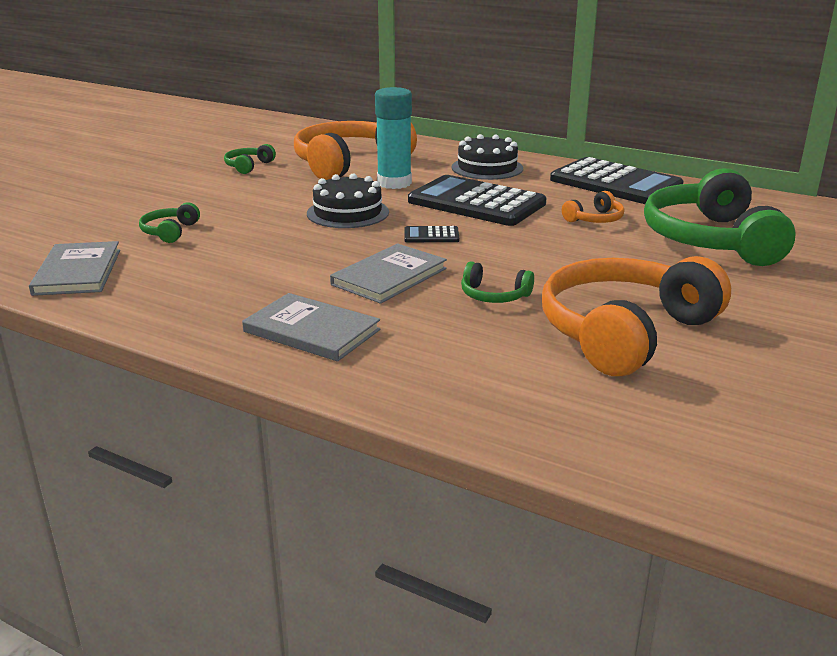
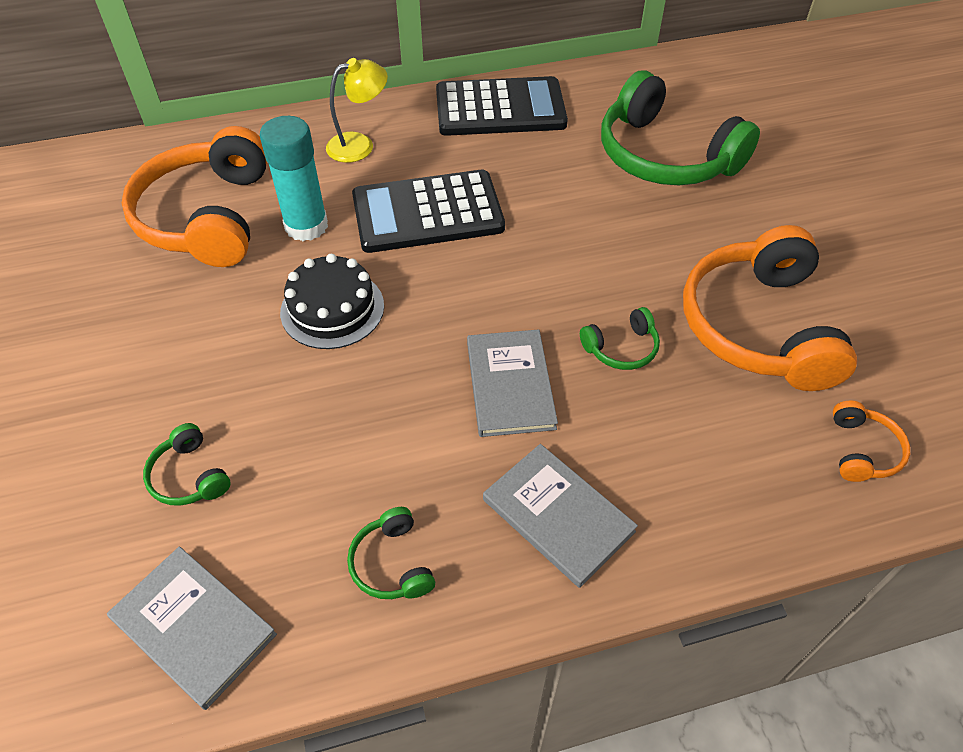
camera: 45 degrees left, 25 degrees up
green headphones [224,144,276,174] -> green headphones moved to [347,507,435,599]
grey book [242,293,381,361] -> grey book turned 60 degrees clockwise [483,444,638,588]
black calculator [404,226,459,242] -> none
black cake [451,134,523,180] -> yellow lamp [326,58,388,163]
orange headphones [562,191,625,223] -> orange headphones moved to [833,401,910,482]

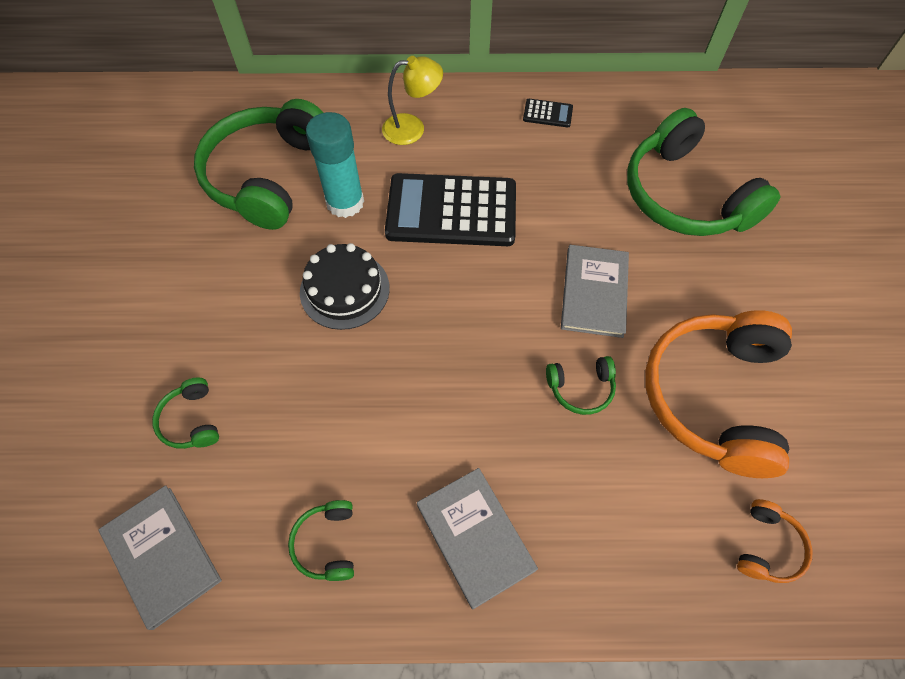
camera: 15 degrees right, 10 degrees up
orange headphones [122,126,267,267] -> green headphones [194,99,323,230]
black calculator [436,76,568,136] -> black calculator [523,99,573,128], size x0.41
grey book [467,330,558,437] -> grey book moved to [561,245,629,338]

